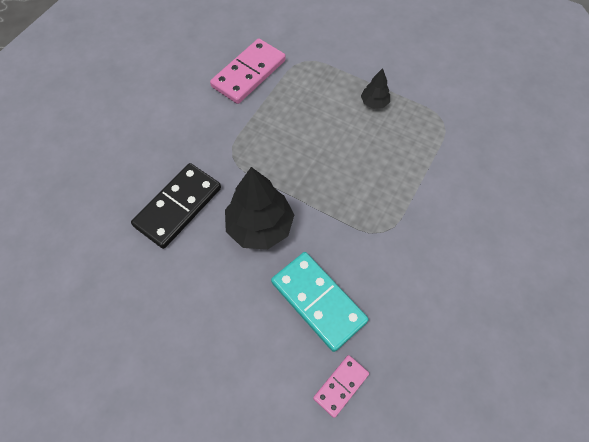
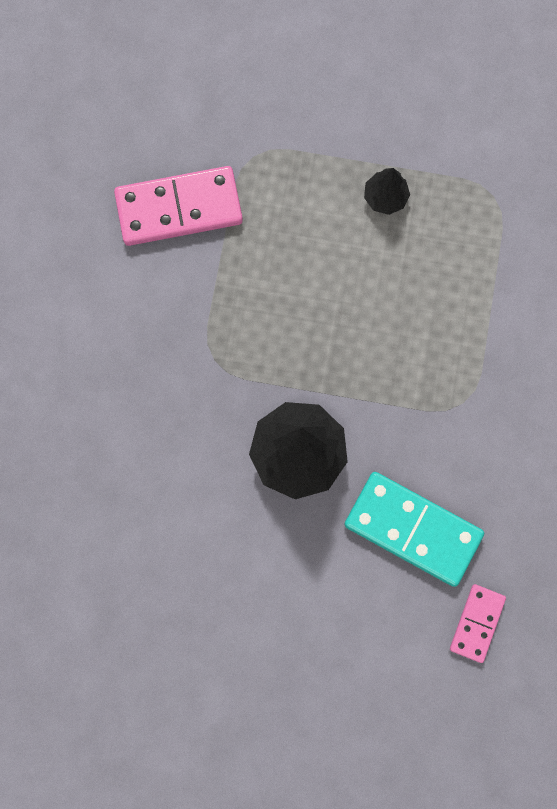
camera: 20 degrees left, 15 degrees up
black domino [131,163,221,249] -> none
pink domino [210,39,286,104] -> pink domino turned 60 degrees clockwise [114,166,243,246]

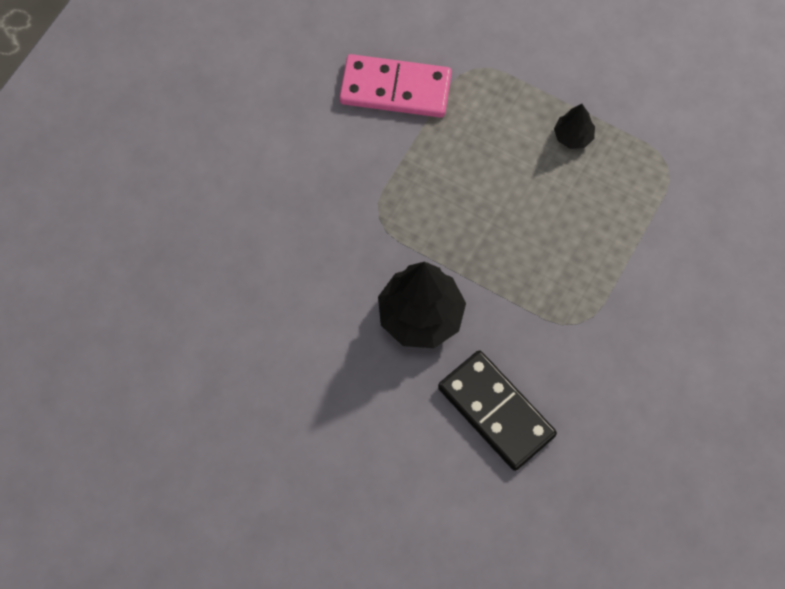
camera: 20 degrees right, 10 degrees down
turquoise domino [344,472,484,587] -> black domino [438,350,557,471]
pink domino [450,584,506,663] -> none

